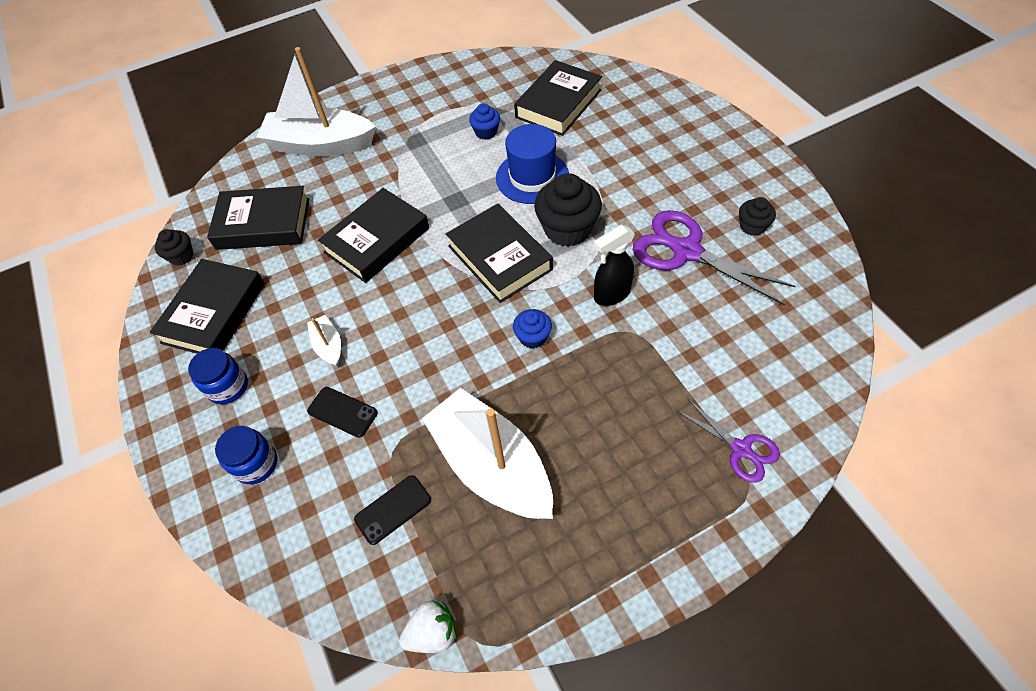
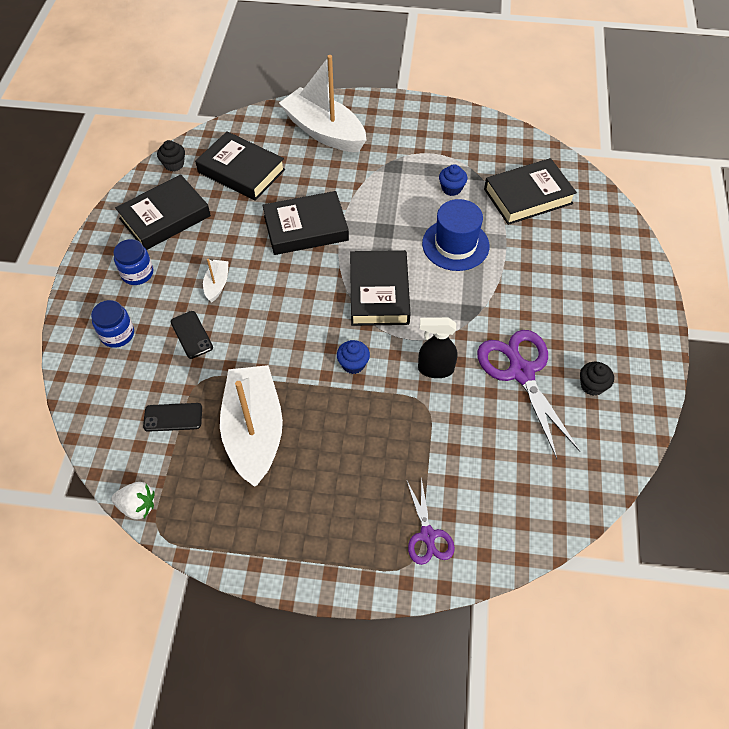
camera: 30 degrees right, 0 degrees up
black cupcake [534,173,602,247] -> none

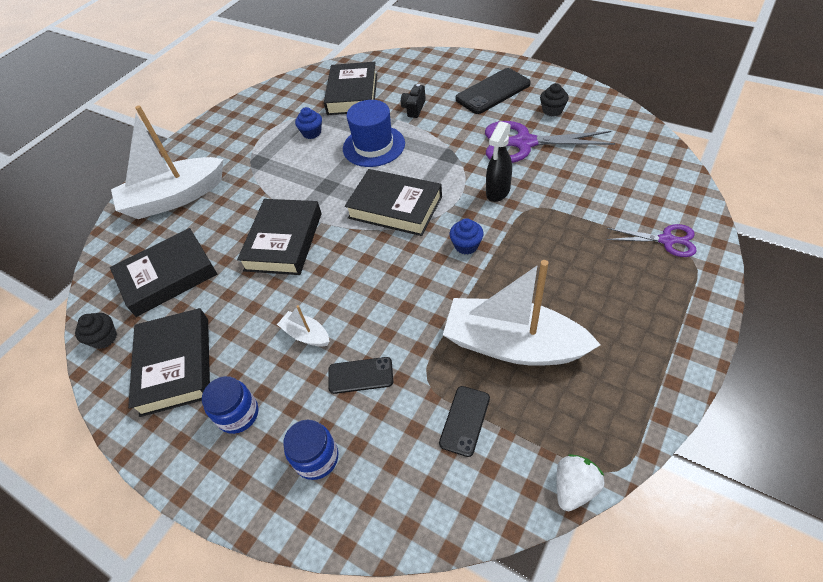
camera: 60 degrees left, 5 degrees down
none -> black camera [401,84,426,118]
none -> black phone [456,68,531,114]

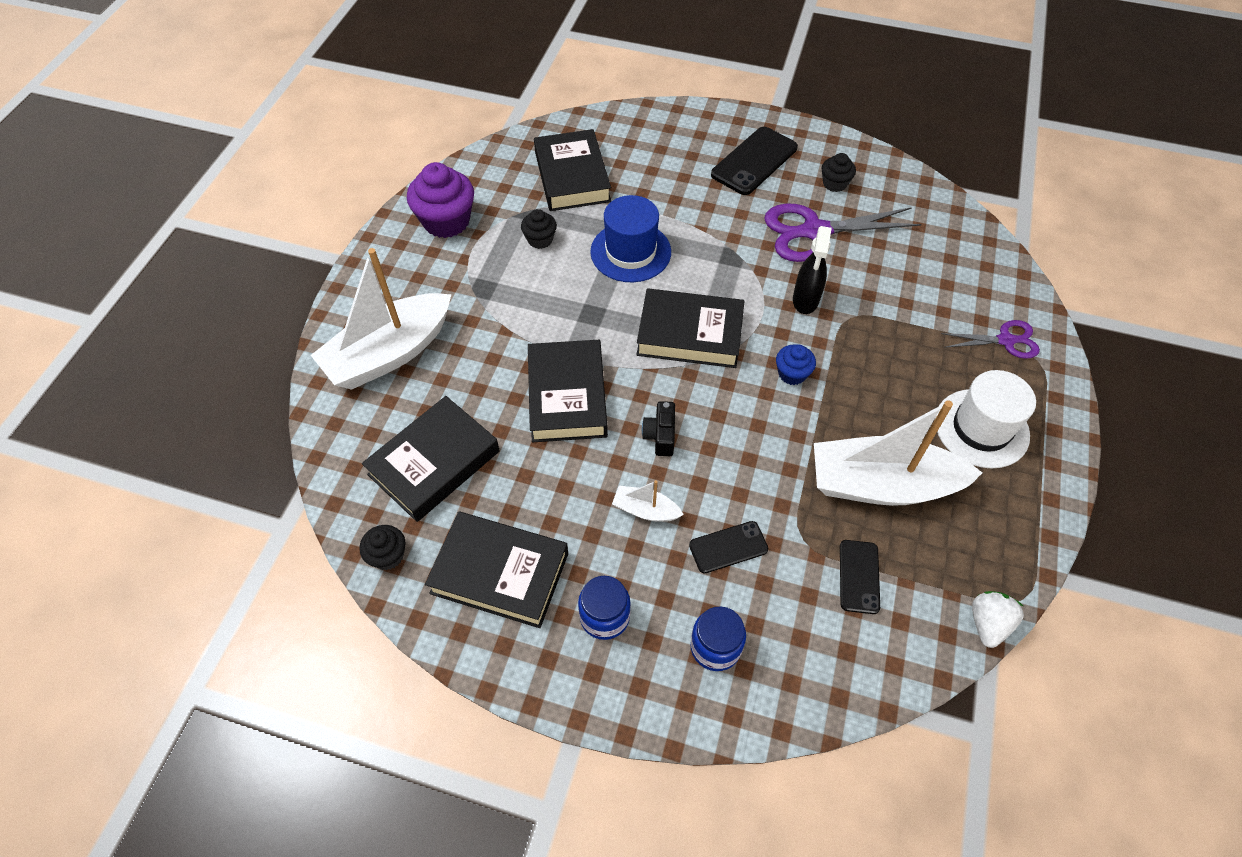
camera: 20 degrees left, 5 degrees up
black book [128,308,210,417] -> black book turned 45 degrees counterclockwise [425,512,568,628]
blue cupcake [295,107,322,139] -> black cupcake [521,209,557,249]
black camera [401,84,426,118] -> black camera moved to [642,401,675,456]
none -> purple cupcake [407,162,474,238]
none -> white hat [935,370,1036,469]

